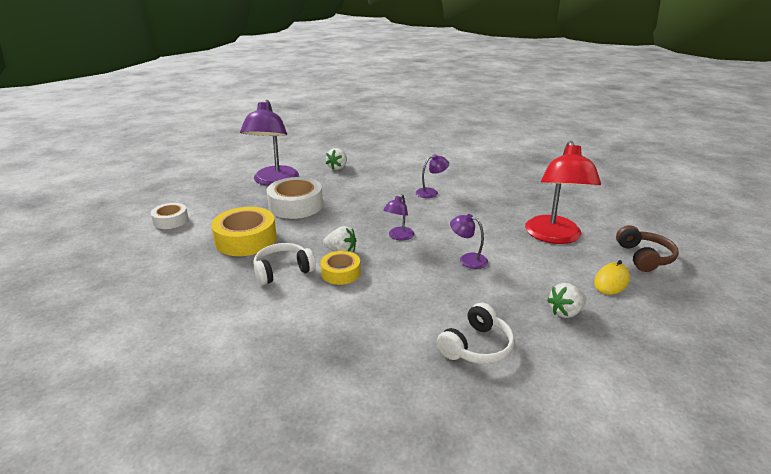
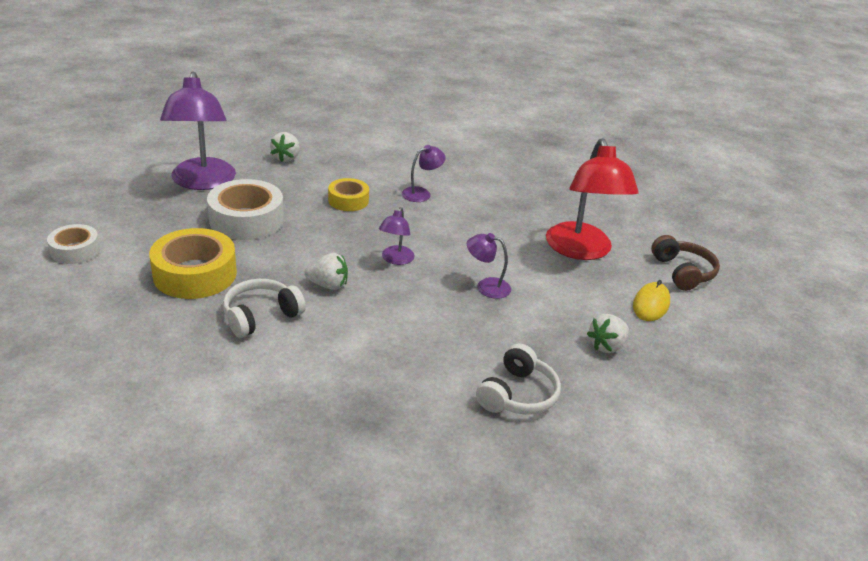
camera: 15 degrees left, 5 degrees up
yellow tape [320,251,360,285] -> yellow tape moved to [328,178,369,211]

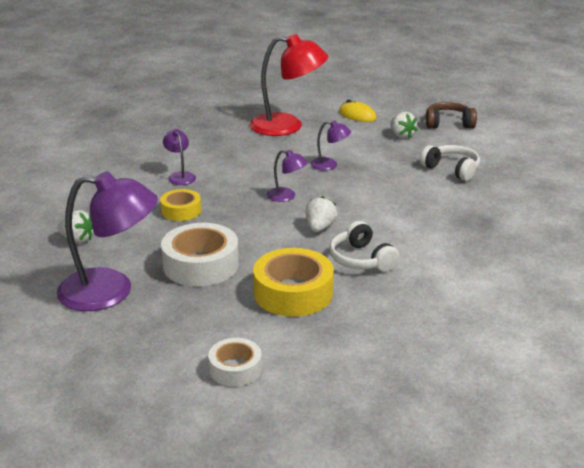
camera: 75 degrees left, 5 degrees down
purple lamp [467,233,511,299] -> purple lamp turned 105 degrees counterclockwise [311,120,351,171]
brown headphones [651,235,720,291] -> brown headphones moved to [426,102,477,128]

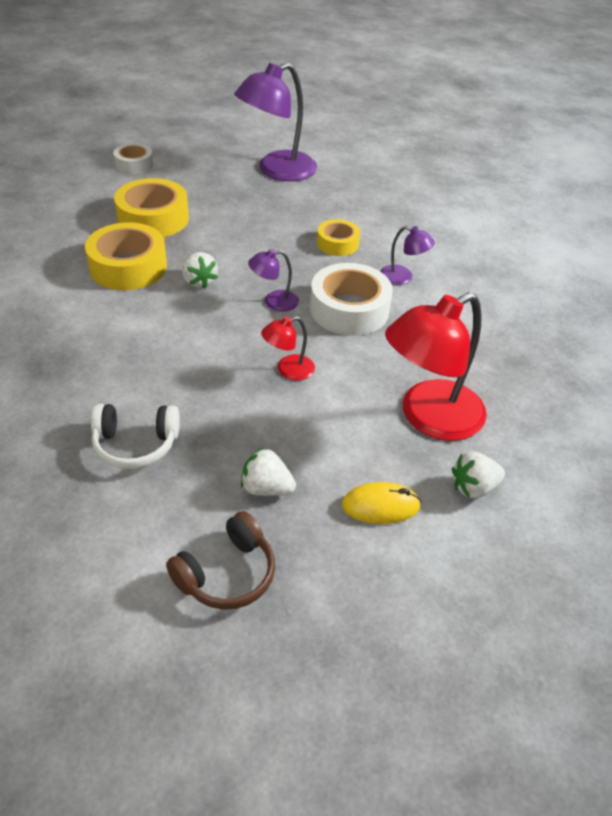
camera: 135 degrees right, 15 degrees up
white strawberry [57,210,93,243] -> white strawberry moved to [452,452,505,499]
white tape [161,223,239,286] -> white tape moved to [310,263,393,336]
purple lamp [311,120,351,171] -> red lamp [261,316,315,381]
white headphones [329,221,400,272] -> yellow tape [85,222,167,290]

